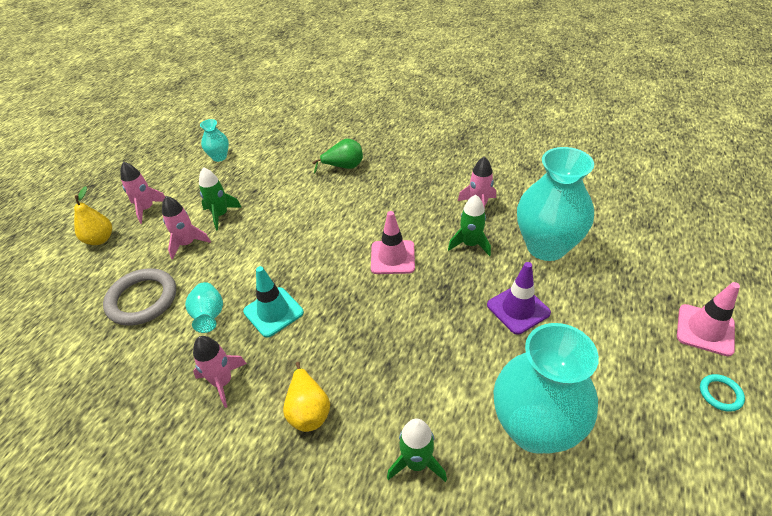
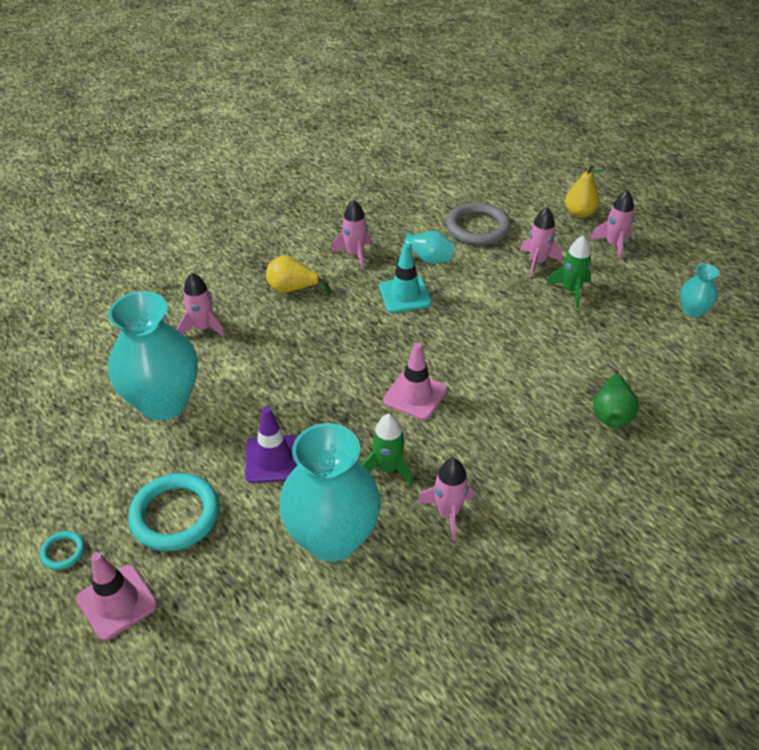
camera: 115 degrees right, 0 degrees up
green rocket [387,418,447,482] -> pink rocket [177,273,225,338]
none -> turquoise ring [128,473,220,551]

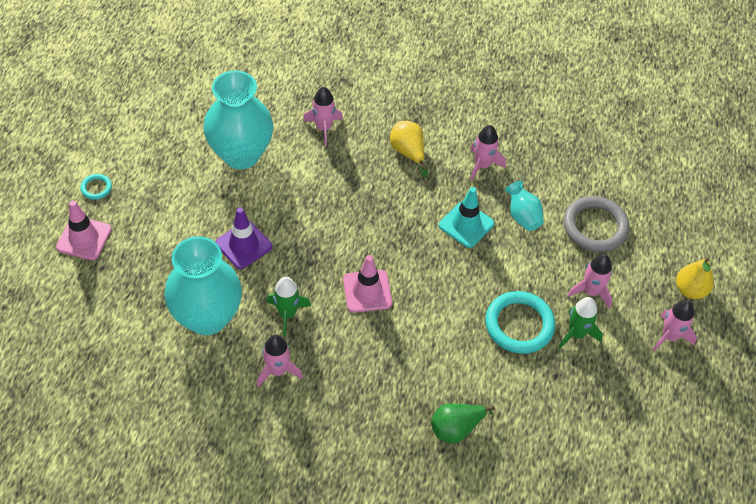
camera: 50 degrees right, 10 degrees up
turquoise ring [128,473,220,551] -> turquoise ring moved to [485,291,555,354]
turquoise vase [680,264,719,318] -> none

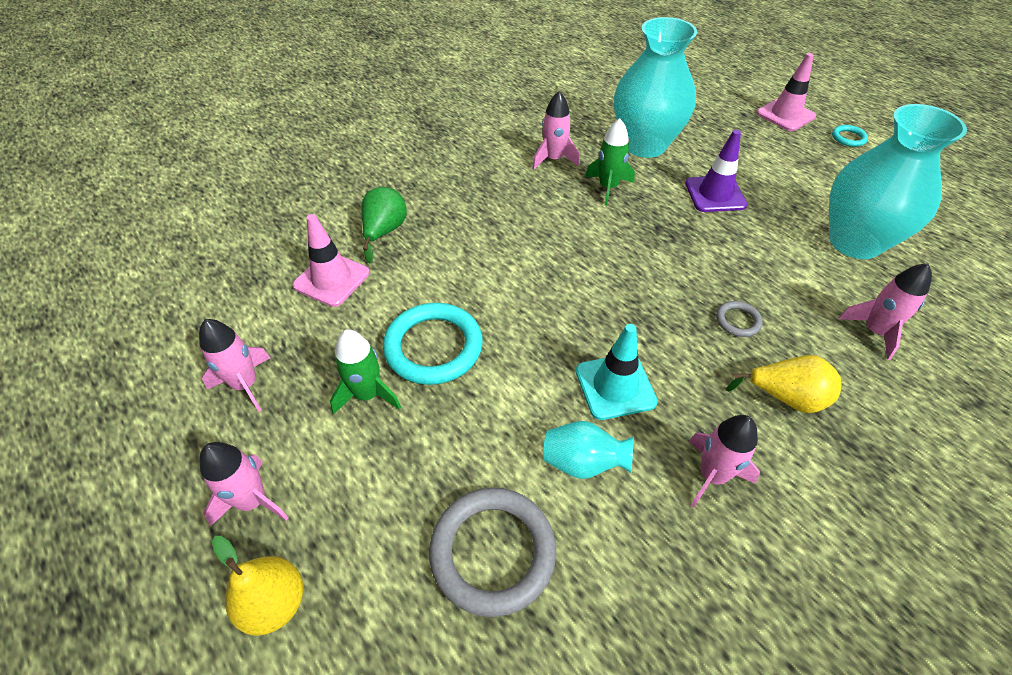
camera: 130 degrees right, 5 degrees down
pink traffic cone [343,255,392,313] -> pink traffic cone moved to [293,214,370,307]
pink rocket [567,254,612,308] -> pink rocket moved to [199,319,271,412]
none -> grey ring [716,301,763,337]

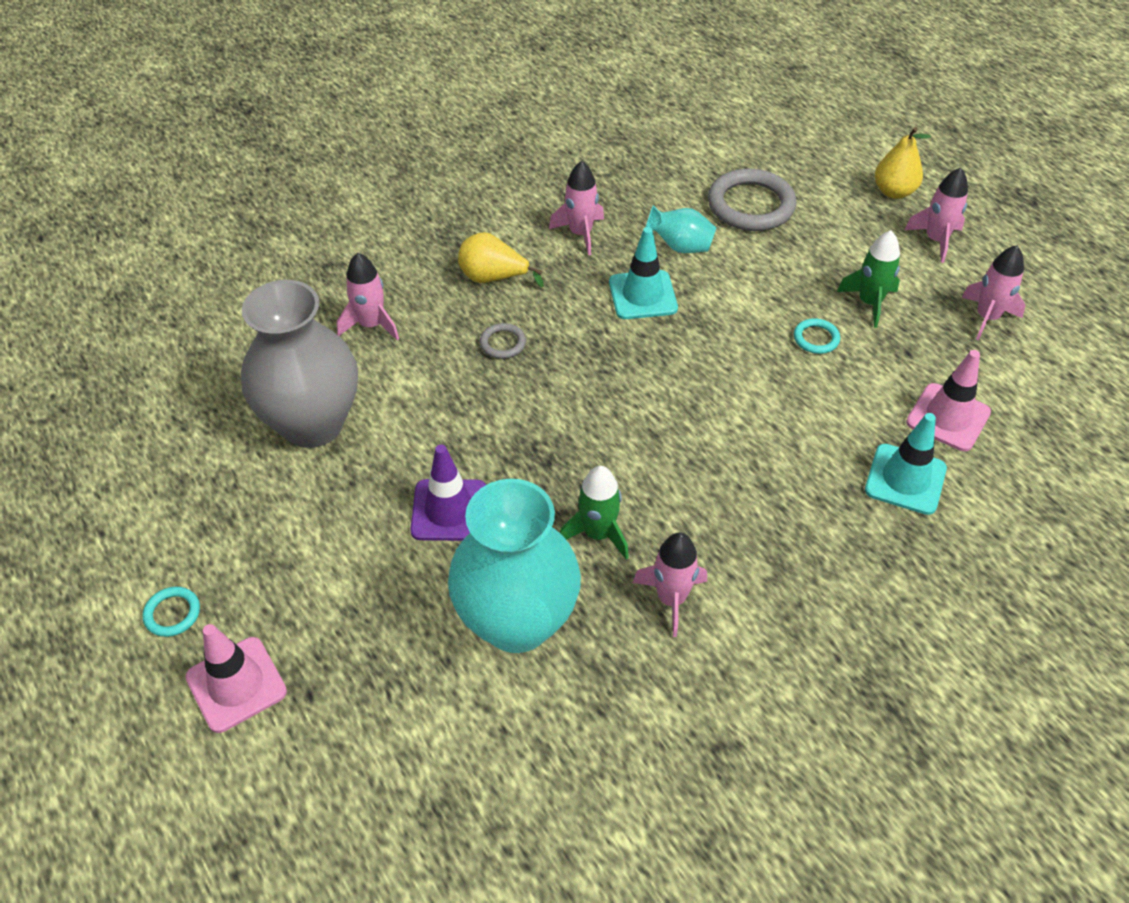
camera: 175 degrees left, 0 degrees up
green pear [361,187,407,264] -> turquoise traffic cone [865,413,947,515]
turquoise ring [383,303,483,385] -> turquoise ring [794,318,840,354], size x0.47
turquoise vase [829,104,967,259] -> grey vase [241,280,358,448]

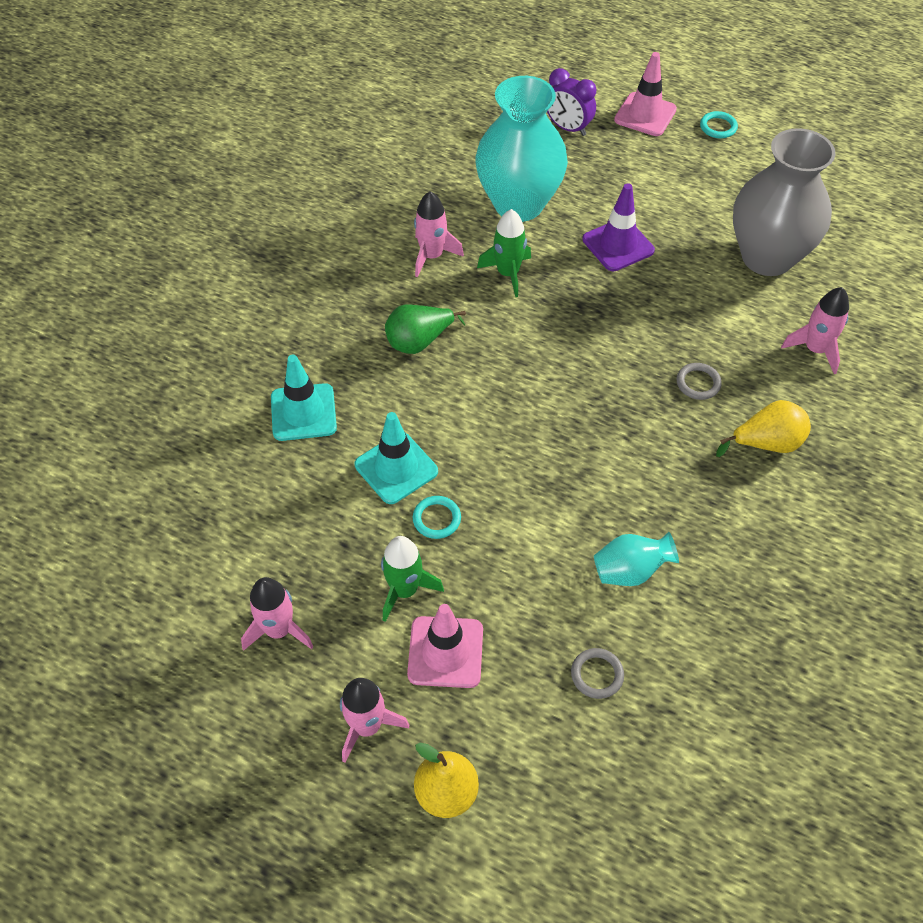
camera: 150 degrees right, 5 degrees up
pink rocket [549,161,604,255] -> none
turquoise traffic cone [609,227,678,319] -> turquoise traffic cone moved to [355,412,438,504]
grey ring [708,168,796,231] -> grey ring [571,648,624,699], size x0.47
pink traffic cone [906,350,991,451] -> pink traffic cone moved to [407,604,483,688]
none -> green pear [385,304,466,354]
none -> purple clock [547,68,596,136]

